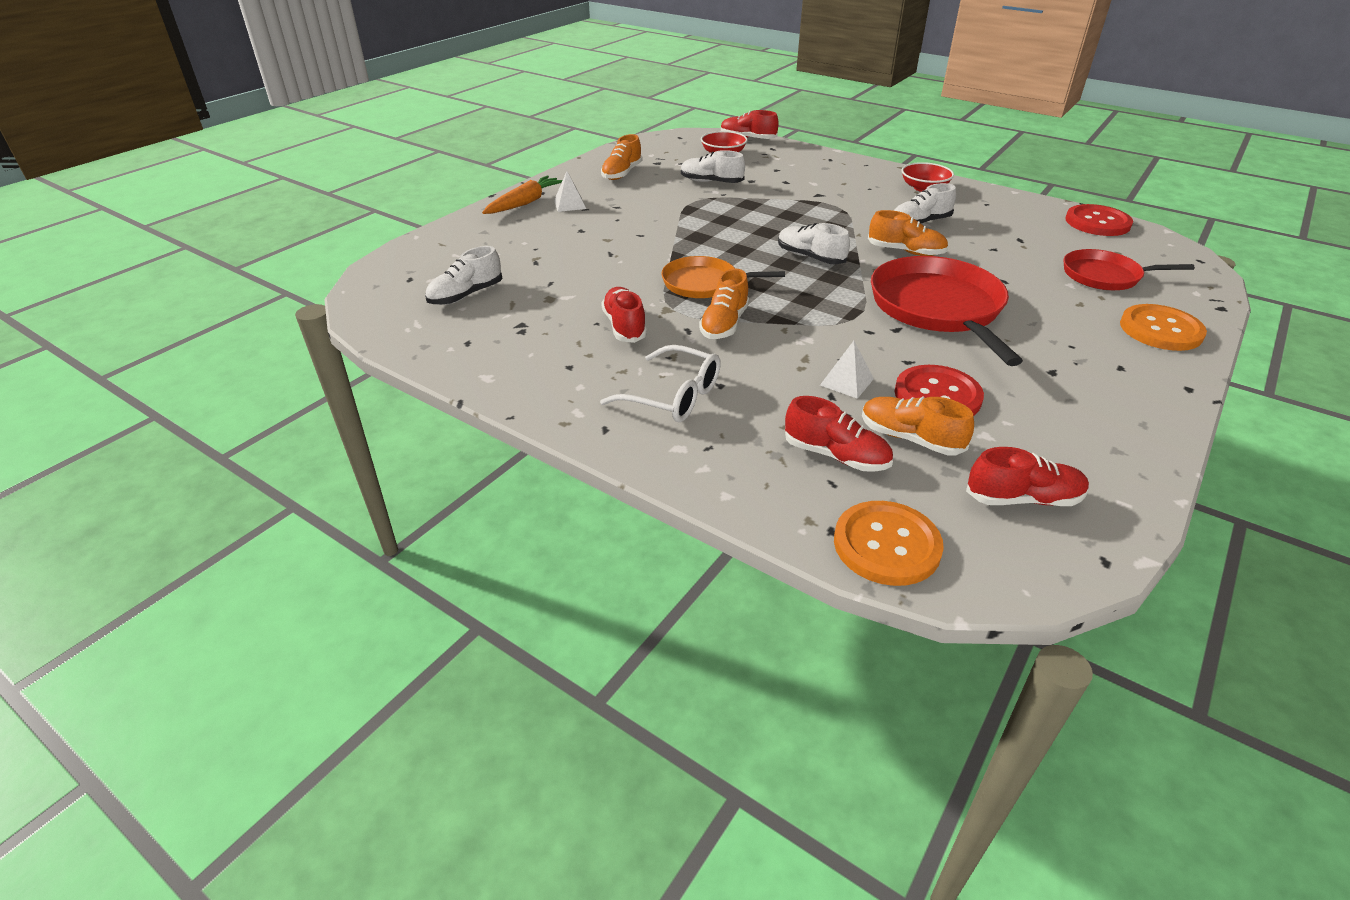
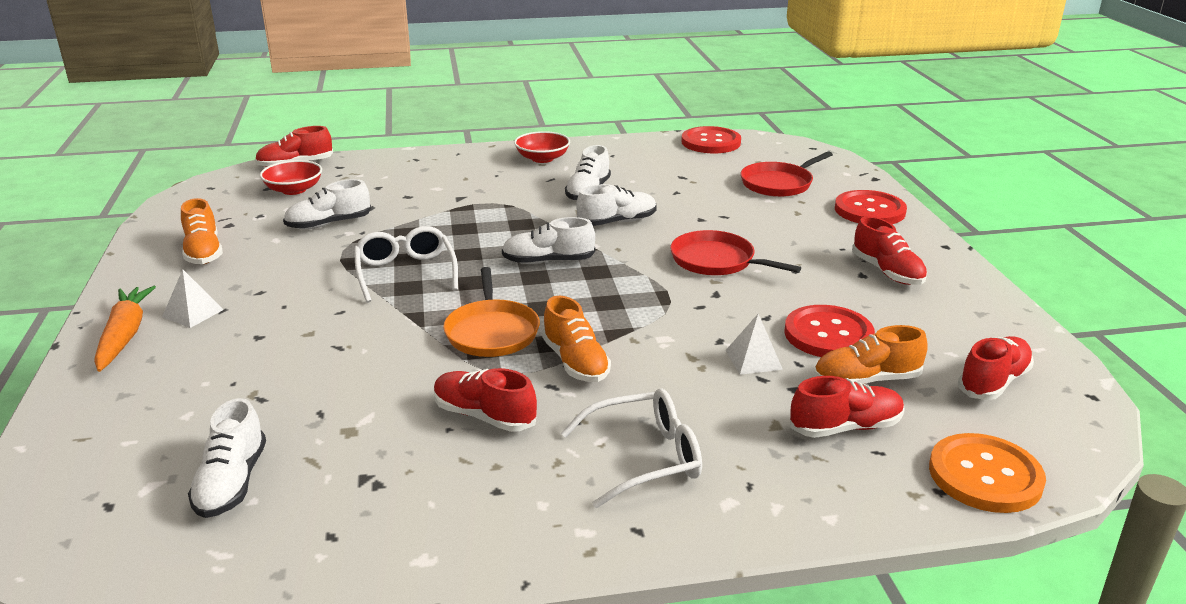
camera: 45 degrees left, 10 degrees down
orange pan [661,256,785,298] -> orange pan turned 60 degrees counterclockwise [443,267,540,357]
orange shoe [868,210,948,256] -> white shoe [576,184,657,226]
red pan [871,256,1023,366] -> red pan [670,230,801,275], size x0.60
orange button [1120,304,1207,351] -> red button [835,190,907,224]
none -> white glasses [354,226,458,303]
none -> red shoe [852,216,927,285]

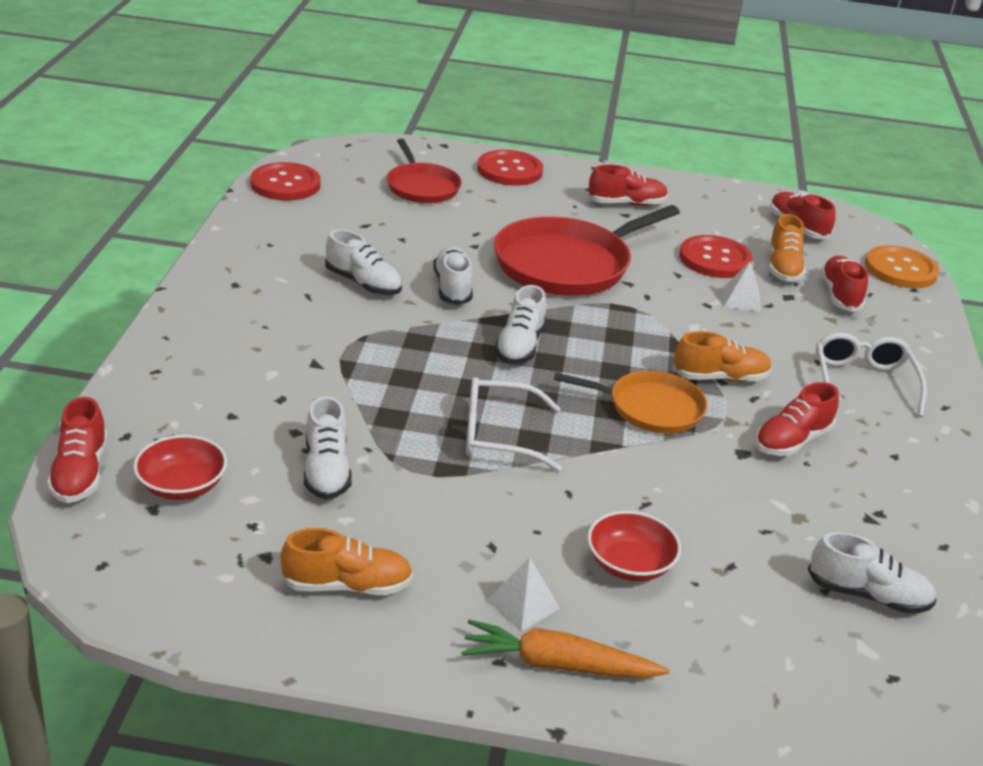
camera: 75 degrees left, 5 degrees up
red bowl [514,131,570,163] -> red bowl moved to [587,511,681,581]
red pan [670,230,801,275] -> red pan [494,205,680,296], size x1.68

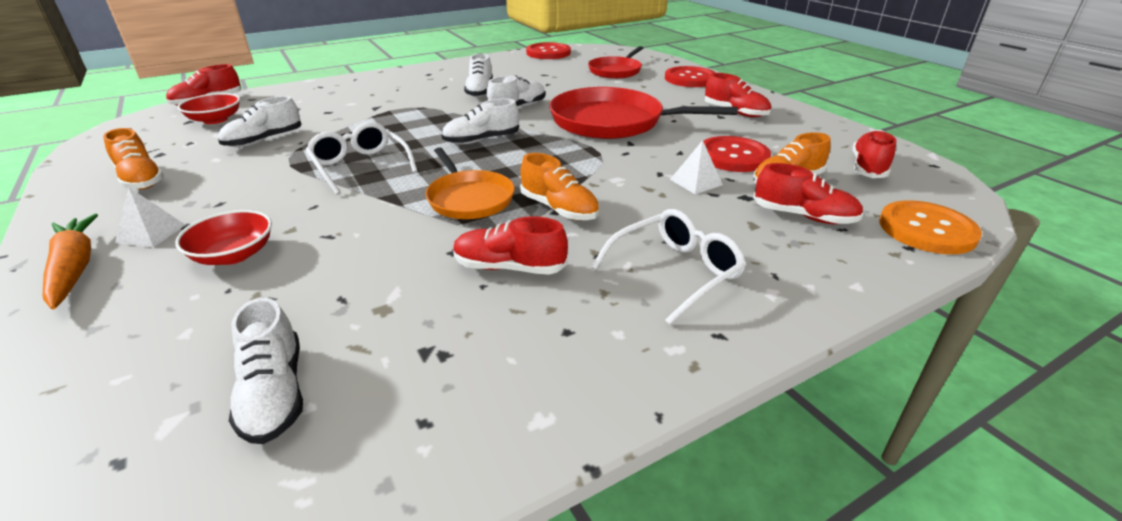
camera: 55 degrees right, 0 degrees up
red shoe [820,256,868,312] -> red shoe turned 60 degrees clockwise [753,163,863,224]

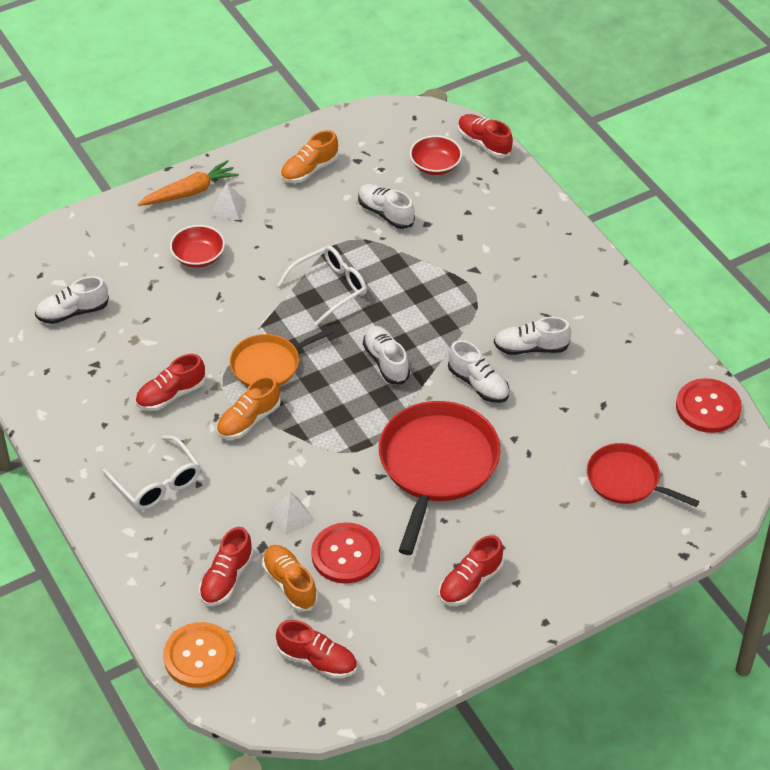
camera: 90 degrees right, 15 degrees up
red shoe [453,216,568,275] -> red shoe turned 135 degrees counterclockwise [135,354,205,411]
red button [665,66,715,87] -> none

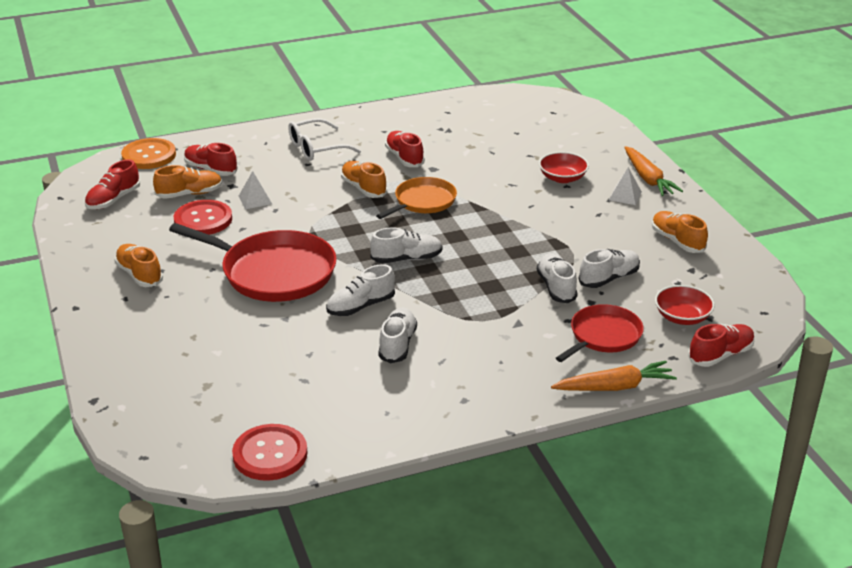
camera: 100 degrees right, 15 degrees down
white shoe [35,276,109,324] -> white shoe moved to [537,253,578,303]
orange pan [230,327,335,387] -> orange pan turned 60 degrees clockwise [376,177,457,219]
white glasses [277,246,367,326] -> none
red shoe [439,535,504,606] -> orange shoe [114,244,163,287]
red pan [587,443,699,507] -> red pan moved to [556,304,644,362]
none -> orange carrot [551,361,677,391]

